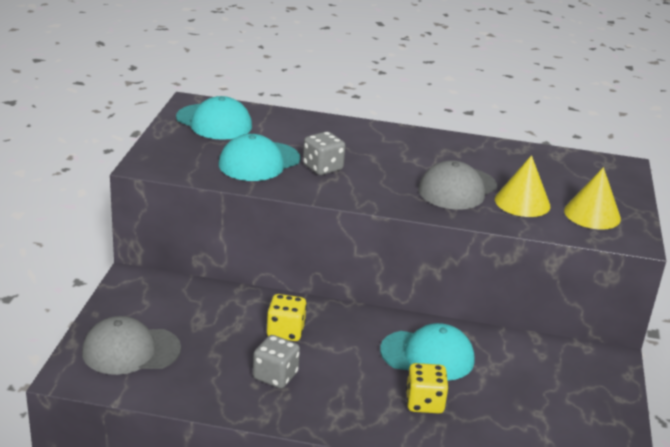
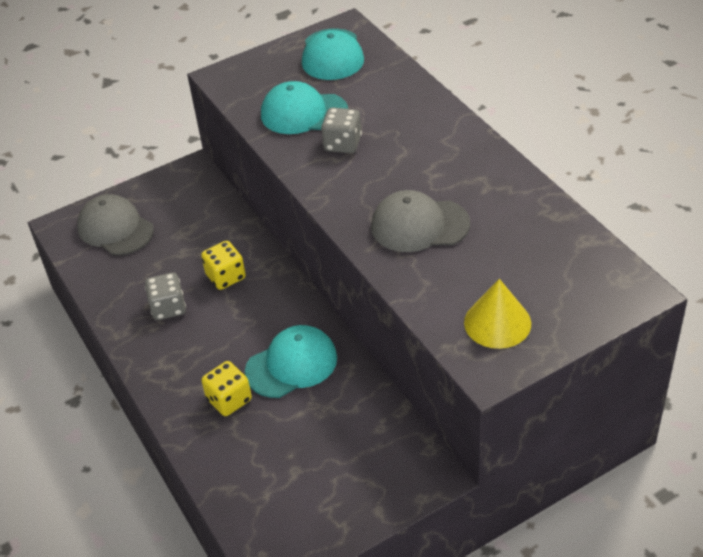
camera: 55 degrees right, 15 degrees up
turquoise cap [380,323,474,380] -> turquoise cap turned 90 degrees counterclockwise [245,325,337,398]
yellow cone [495,155,550,217] -> none

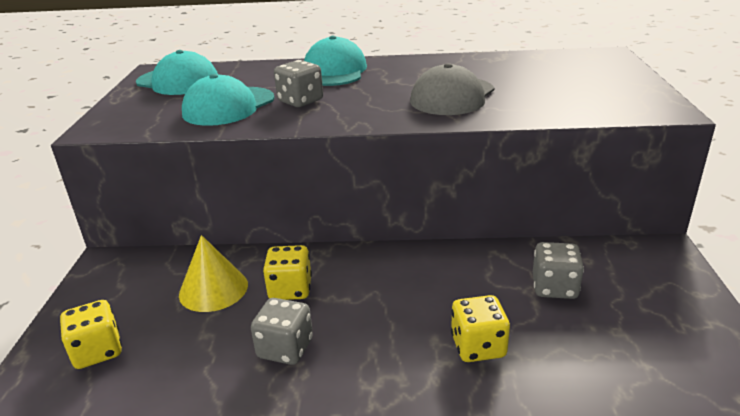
camera: 60 degrees left, 15 degrees down
grey cap [77,194,154,255] -> yellow dice [60,300,122,369]
turquoise cap [245,325,337,398] -> turquoise cap moved to [304,36,367,86]
yellow cone [464,279,531,349] -> yellow cone moved to [179,235,248,312]
none -> grey dice [533,242,584,299]

